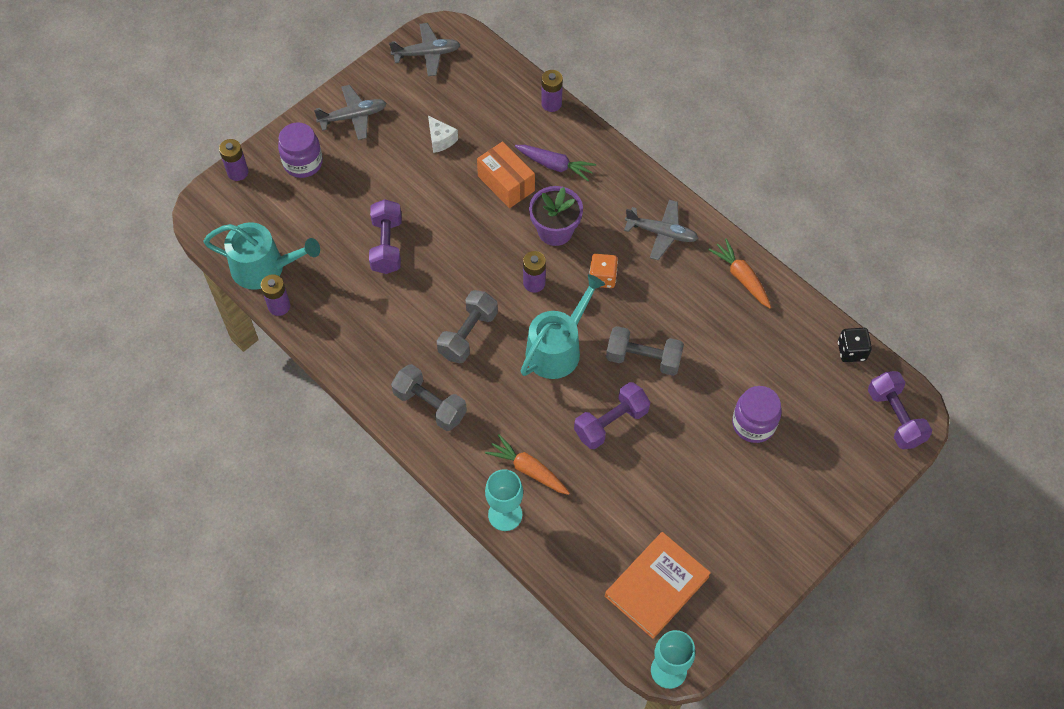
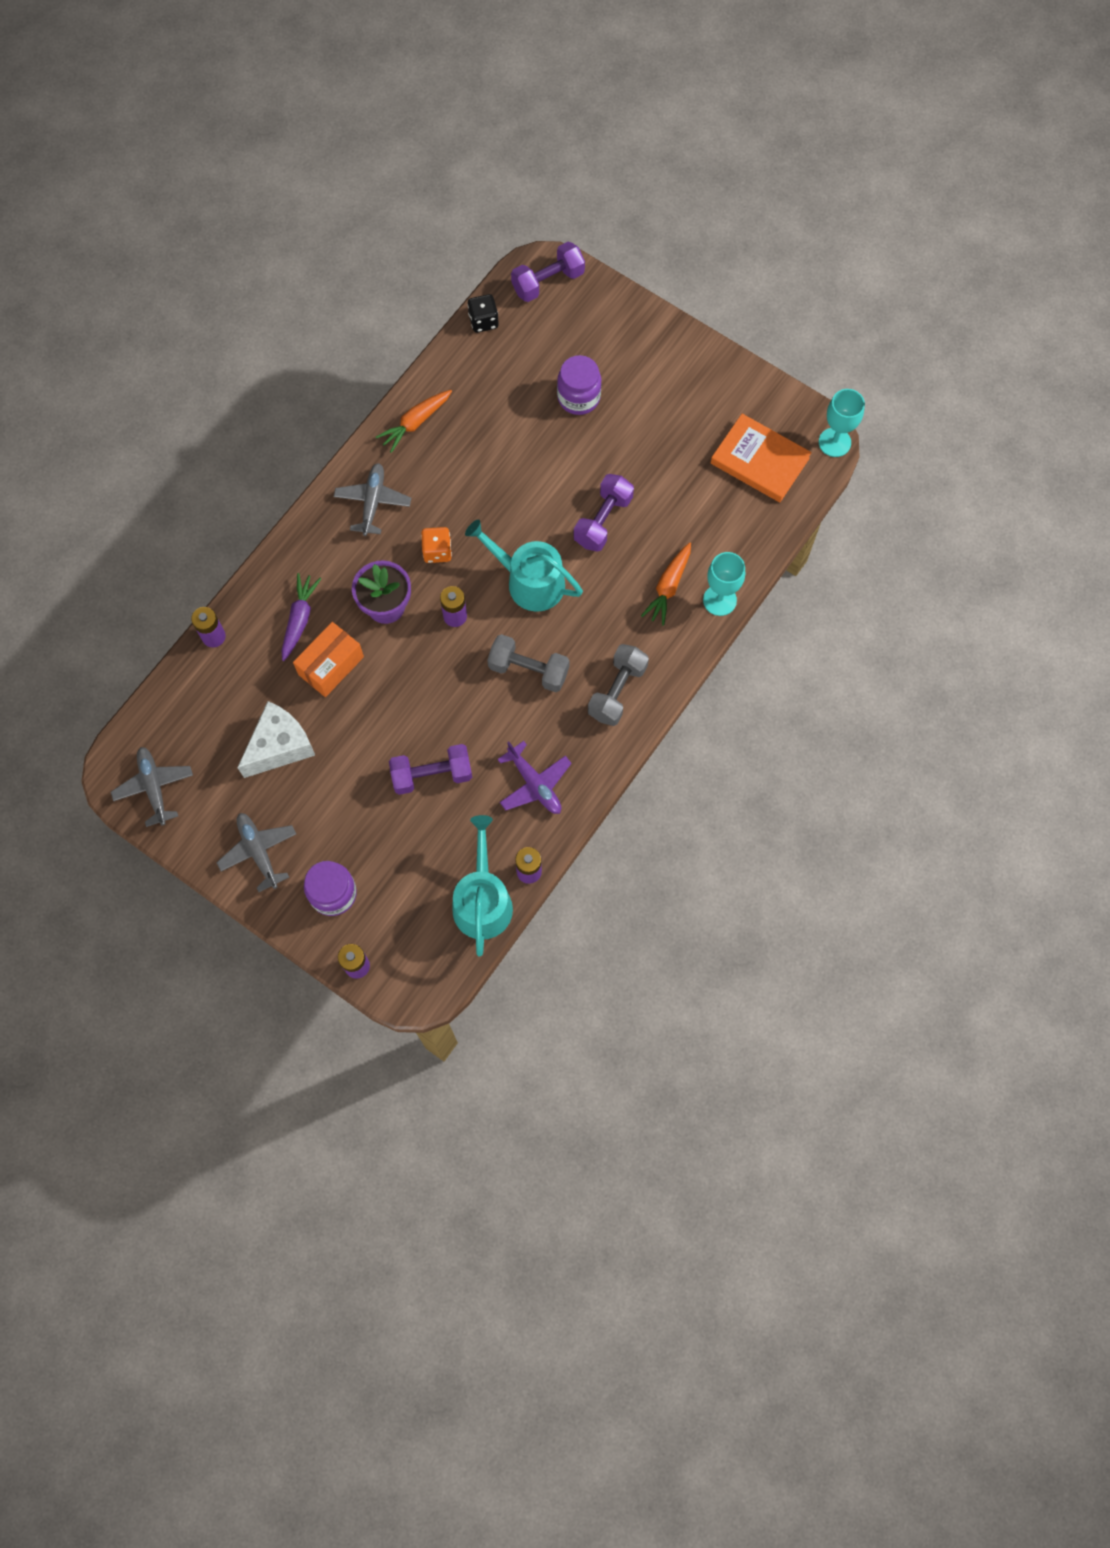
camera: 100 degrees left, 10 degrees up
white cheese [428,116,458,153] -> white cheese [237,701,315,778], size x1.82
purple dumbbell [574,382,650,449] -> purple dumbbell turned 75 degrees clockwise [573,474,634,552]
grey dumbbell [606,326,684,376] -> none
none -> purple plane [497,741,572,814]

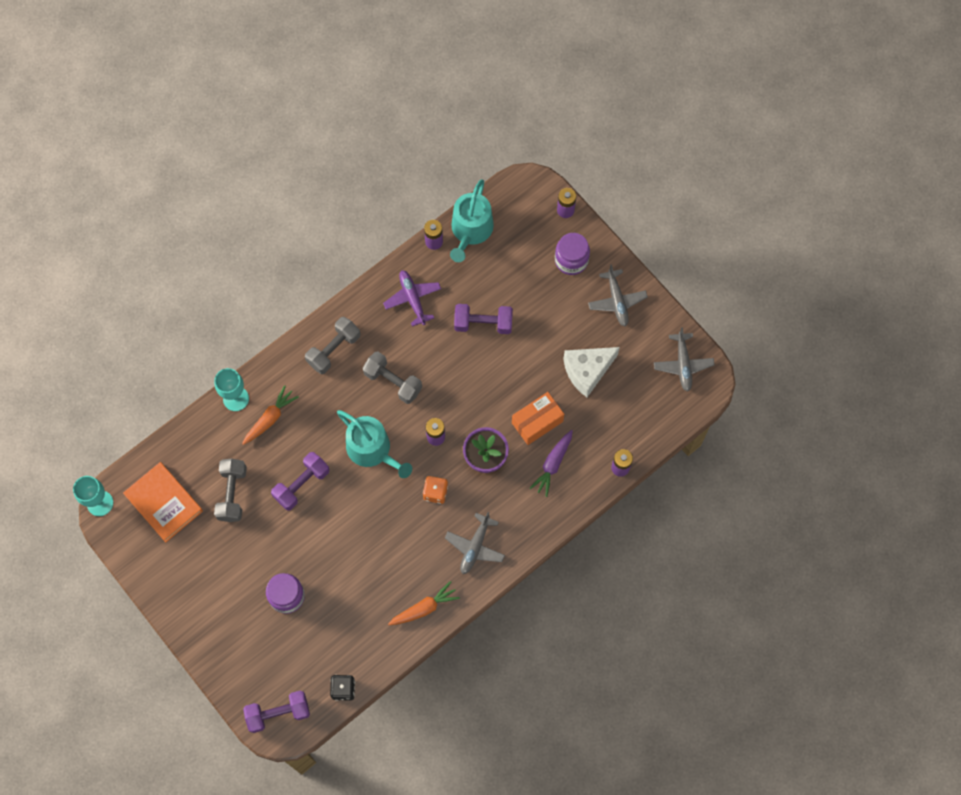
camera: 165 degrees left, 0 degrees up
none -> grey dumbbell [214,459,247,522]

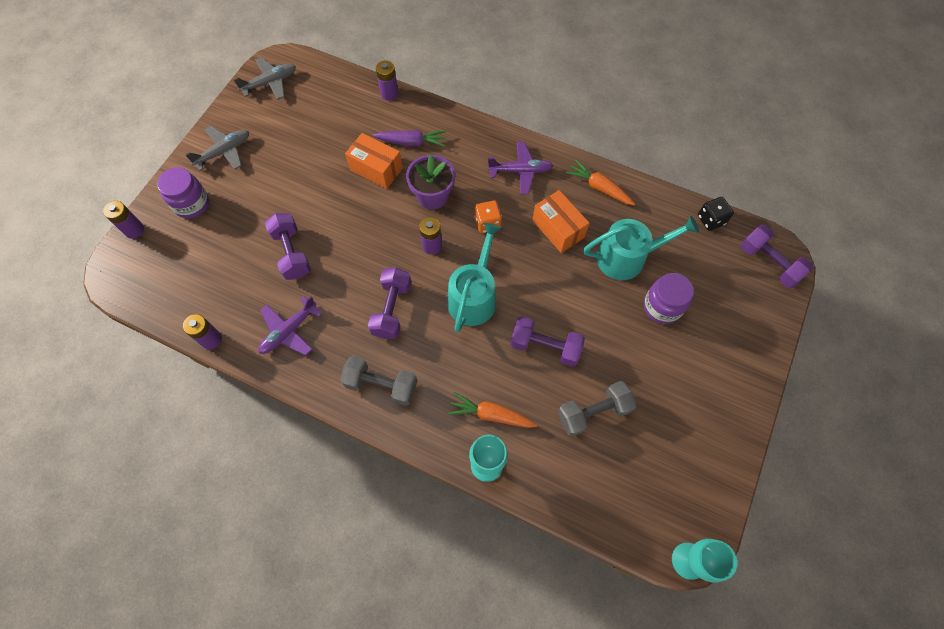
camera: 115 degrees left, 5 degrees down
orange book [123,462,203,542] -> none
grey dumbbell [363,352,422,404] -> purple dumbbell [368,267,411,339]
grey plane [445,512,505,574] -> purple plane [488,141,553,194]
turquoise watering can [450,180,494,262] -> turquoise watering can moved to [583,216,699,280]
white cheese [563,347,620,397] -> none
none -> orange box [533,190,590,253]

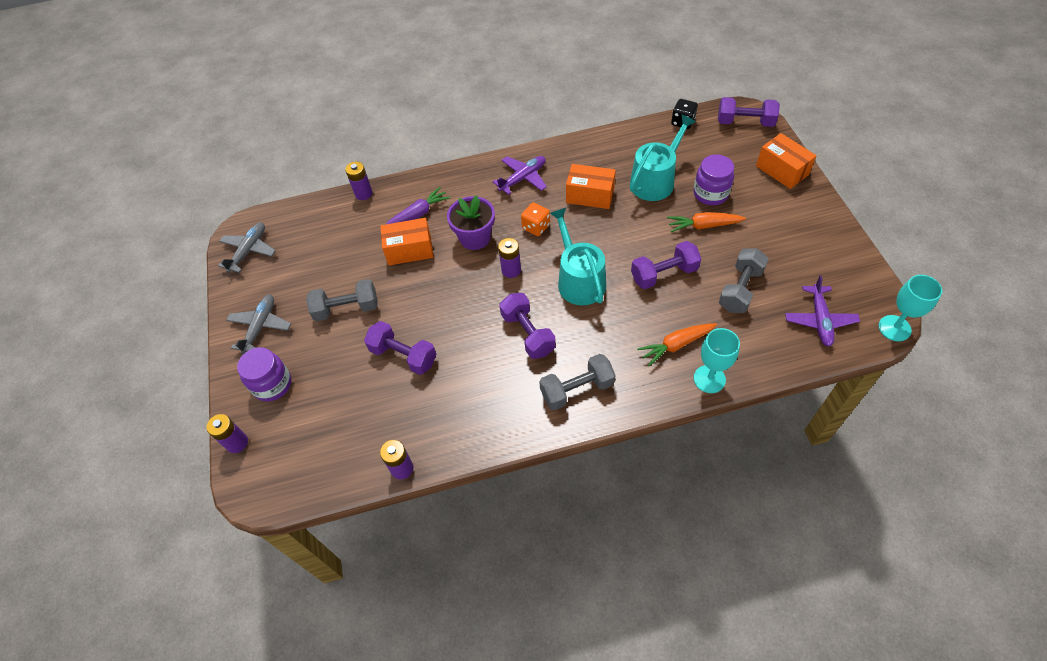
camera: 35 degrees left, 10 degrees down
purple plane [258,296,323,355] -> purple plane moved to [785,275,860,347]
orange carrot [565,159,635,205] -> orange carrot moved to [667,212,746,232]
none -> grey dumbbell [306,279,378,322]
none -> orange box [756,133,817,189]

